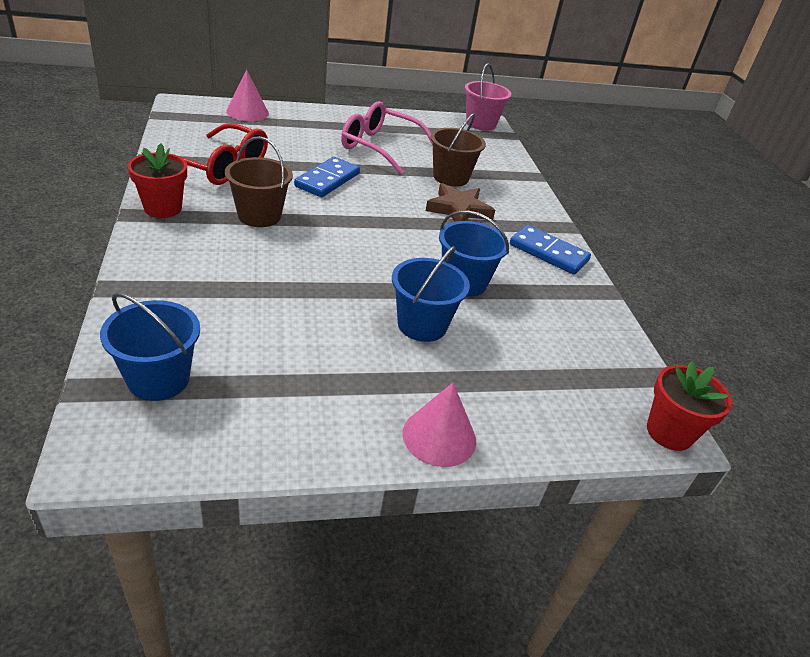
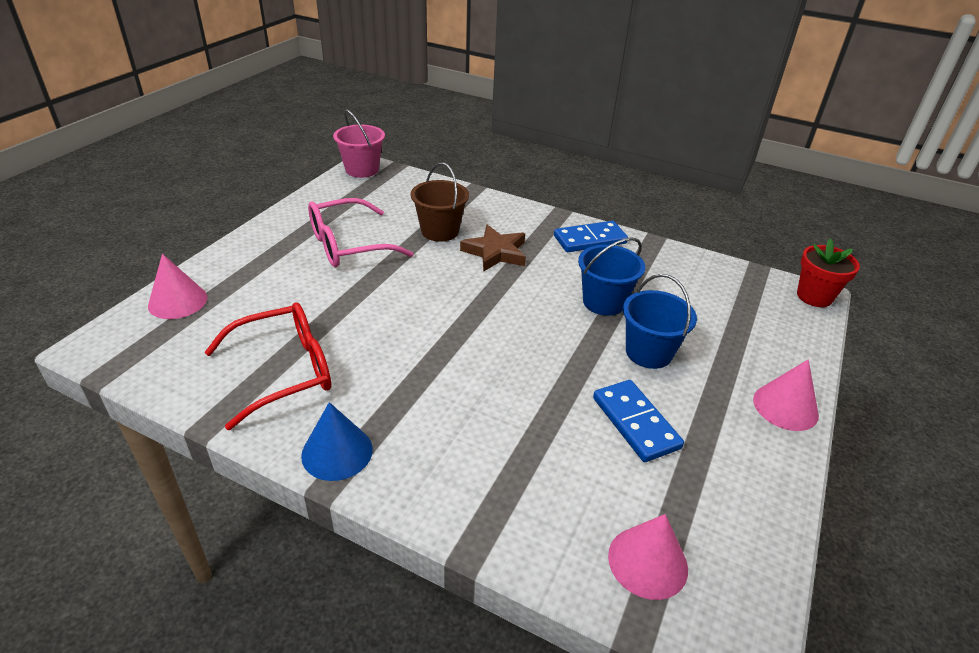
camera: 50 degrees left, 0 degrees up
blue bucket [100,292,200,401] -> pink cone [608,514,688,600]
red flower pot [128,144,187,218] -> blue cone [301,402,373,481]
brown bucket [225,136,293,227] -> none
blue domino [294,157,360,197] -> blue domino moved to [593,380,684,462]

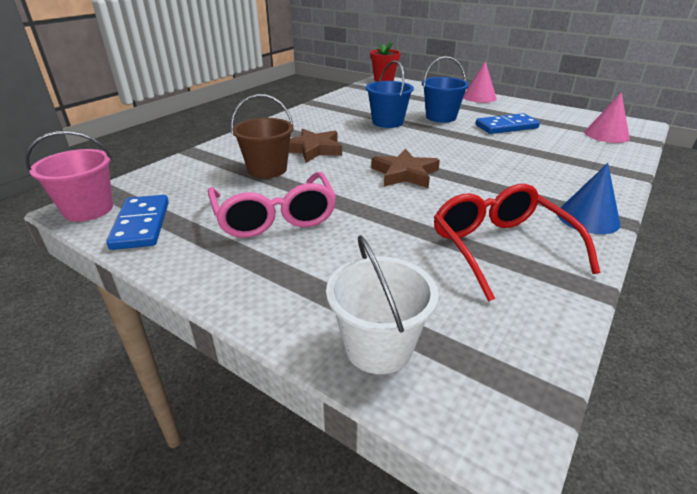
camera: 80 degrees left, 5 degrees down
pink cone [148,254,207,319] -> white bucket [326,235,438,374]
blue domino [554,221,628,252] -> blue domino moved to [106,195,169,250]
none -> brown star [371,149,440,188]

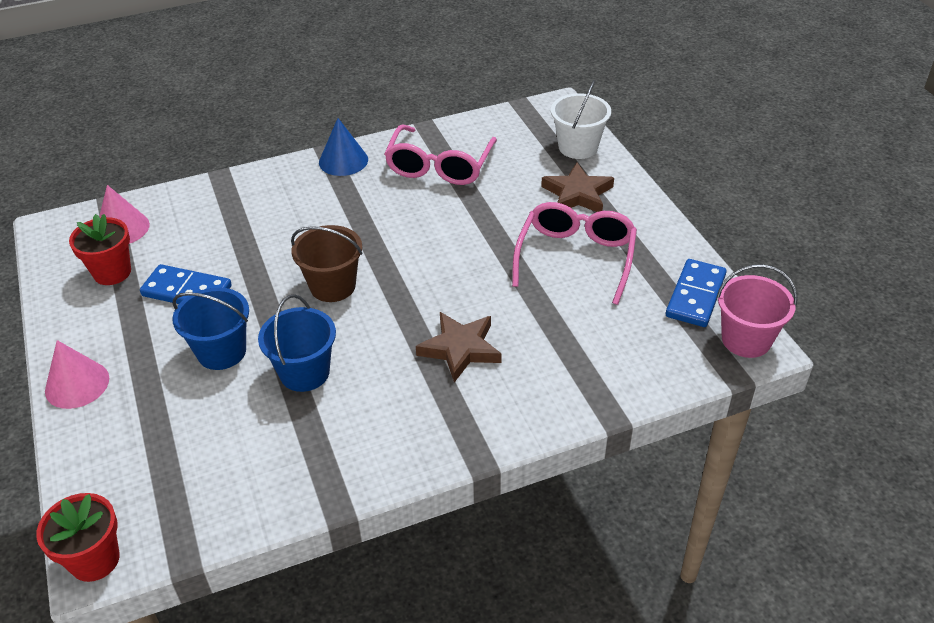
camera: 145 degrees left, 10 degrees up
brown bucket [231,94,293,178] -> brown bucket moved to [291,225,362,302]
brown star [371,149,440,188] -> brown star moved to [541,163,614,212]
red glasses [434,184,600,302] -> pink glasses [384,125,497,185]
none -> red flower pot [69,214,131,285]

